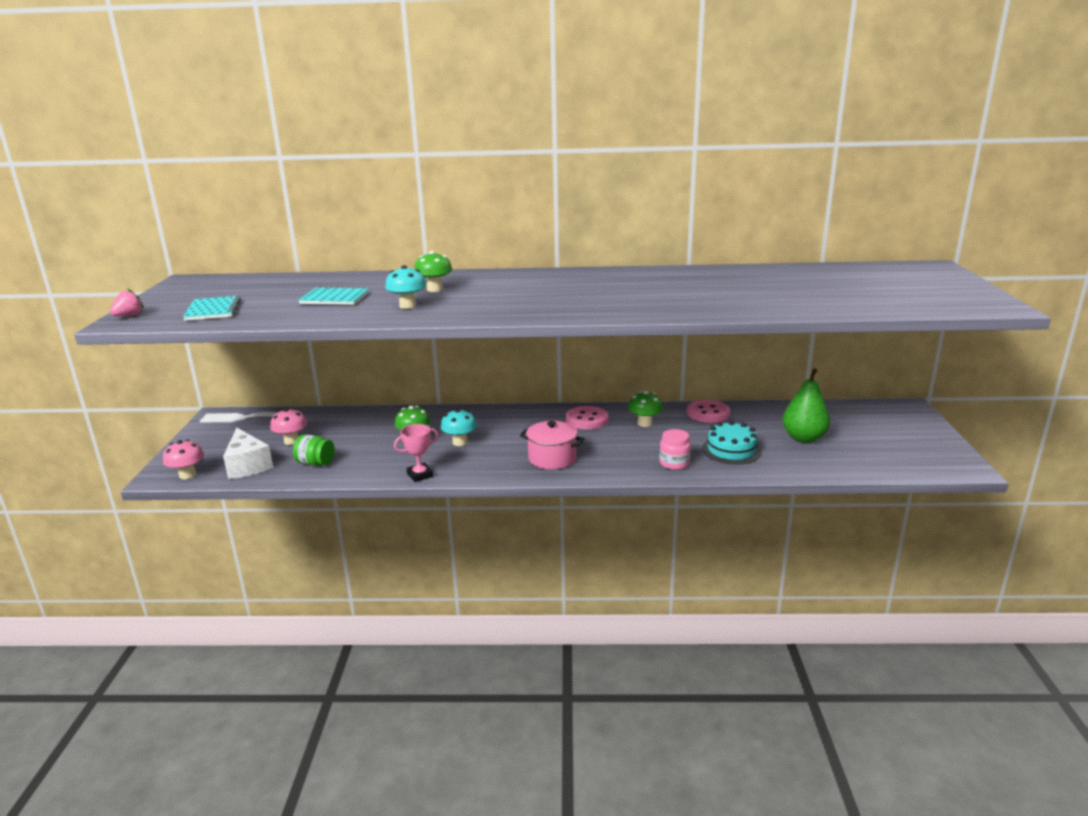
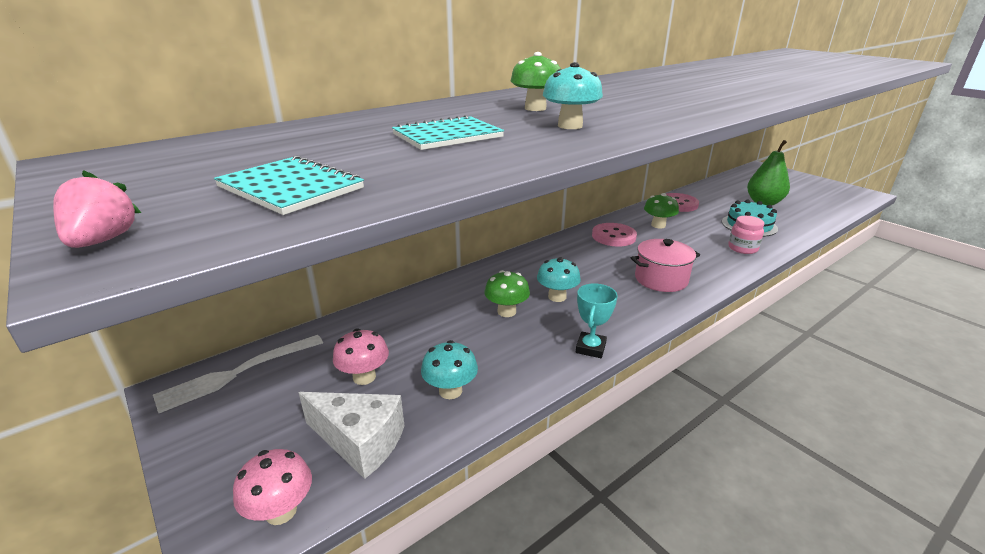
camera: 40 degrees left, 5 degrees up
green jar [293,434,335,466] -> turquoise mushroom [421,340,478,399]
pink trophy [394,424,439,482] -> turquoise trophy [576,284,618,358]

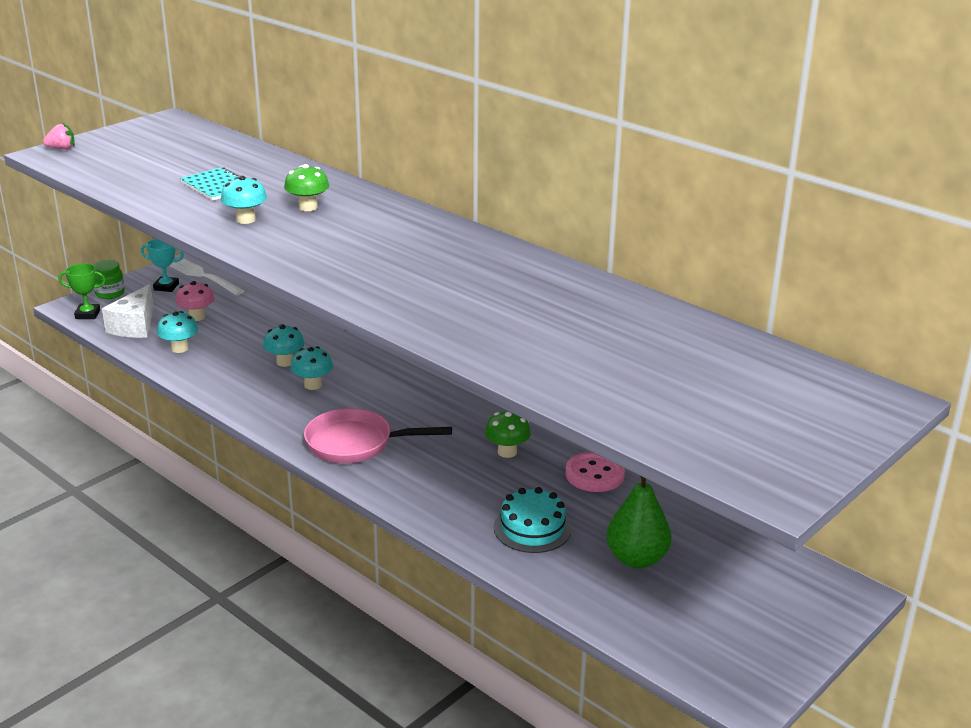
camera: 80 degrees right, 0 degrees up
turquoise notebook [214,155,364,215] -> none
pink mushroom [233,449,312,525] -> green trophy [58,263,106,319]
green mushroom [484,270,530,317] -> turquoise mushroom [263,324,305,367]
turquoise trophy [576,284,618,358] -> turquoise trophy moved to [141,239,184,292]
pink button [592,223,637,246] -> none
pink pot [631,239,700,292] -> pink pan [304,408,452,463]
pink jar [728,216,764,254] -> none
none -> green jar [94,260,125,299]

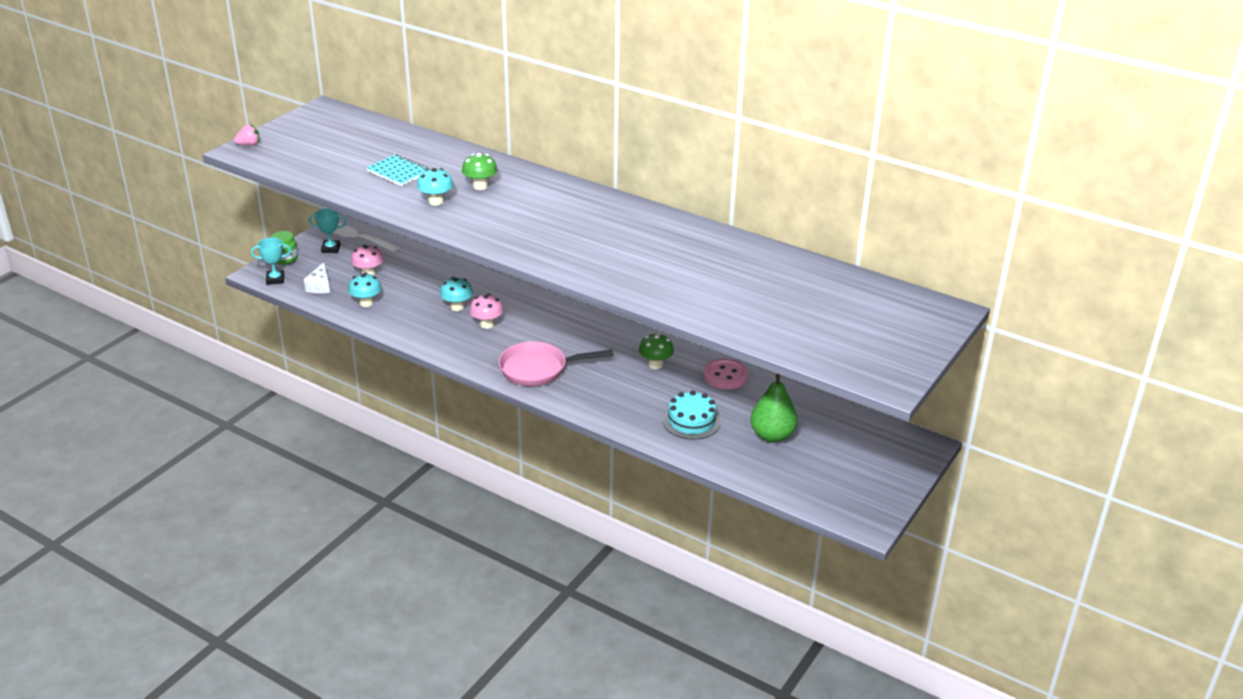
camera: 10 degrees left, 5 degrees up
green trophy [58,263,106,319] -> turquoise trophy [251,238,291,285]
white cheese [102,284,154,338] -> white cheese [304,262,330,293], size x0.66
turquoise mushroom [290,346,333,390] -> pink mushroom [470,294,503,329]

